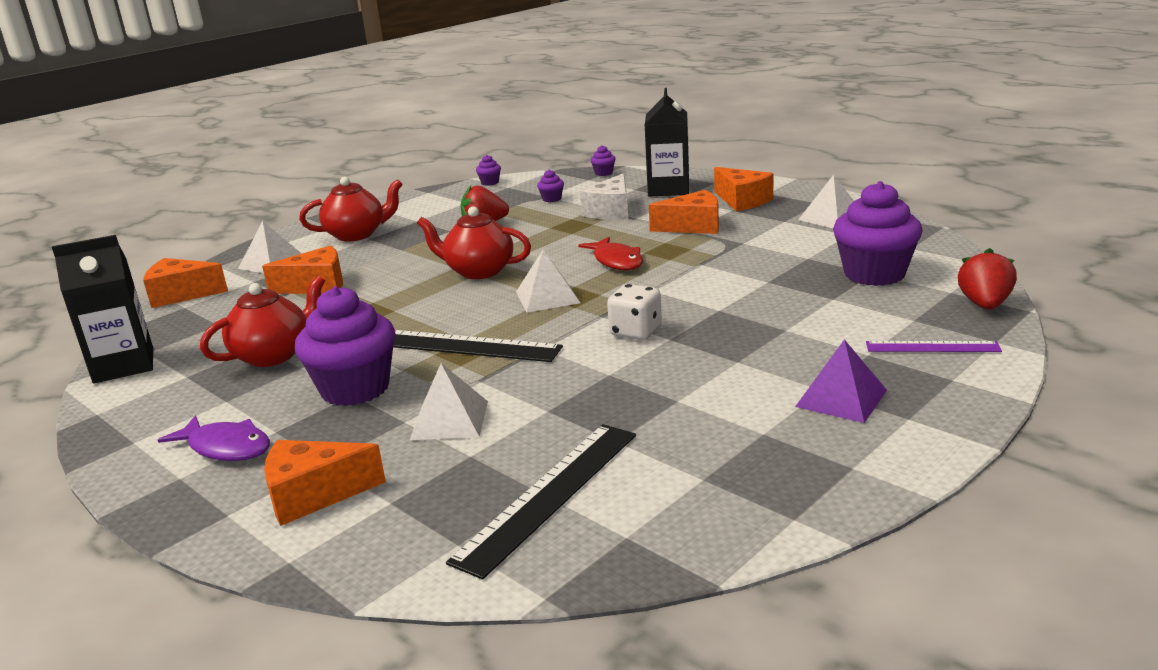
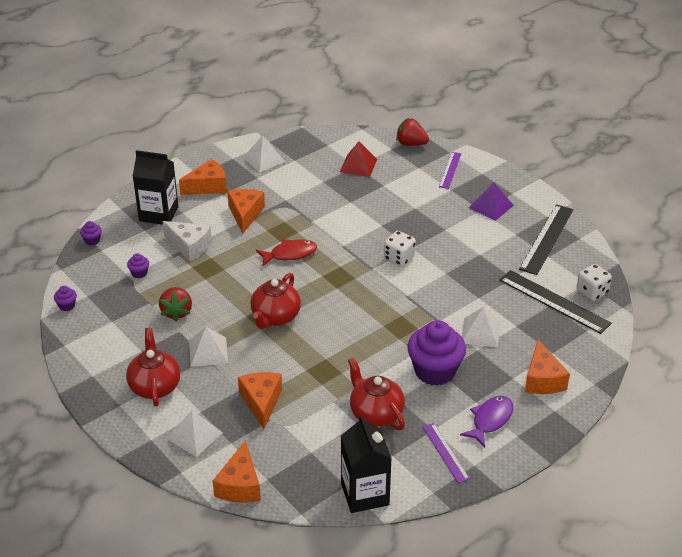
camera: 85 degrees left, 15 degrees up
black ruler [393,330,563,362] -> black ruler moved to [519,204,573,275]
white pyramid [516,250,580,313] -> white pyramid moved to [189,327,228,367]
purple cupcake [833,181,923,286] -> red pyramid [340,142,377,177]
none -> purple ruler [423,423,470,483]
none -> white dice [576,264,612,301]

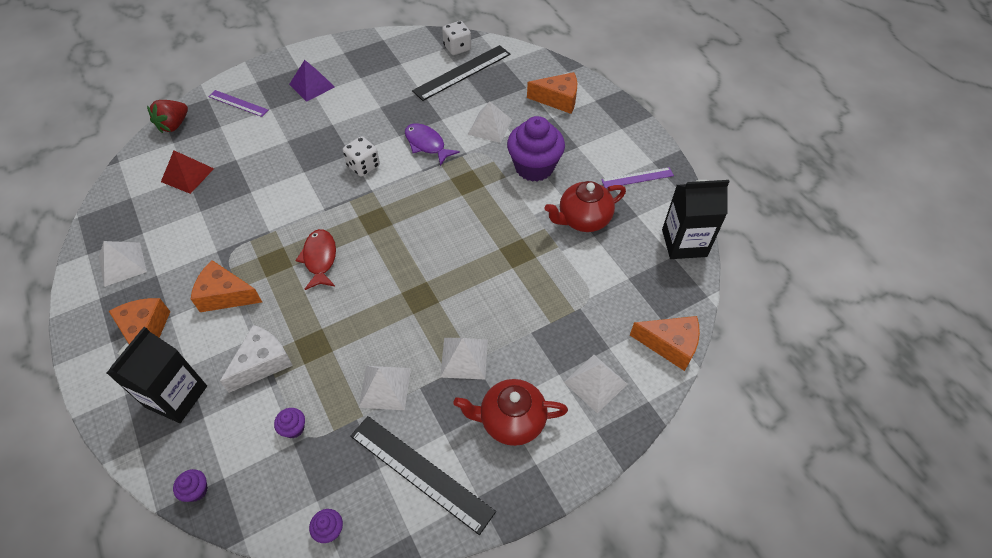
camera: 80 degrees left, 15 degrees up
red strawberry [159,287,192,321] -> white pyramid [359,366,411,410]
orange cheese [238,372,282,429] -> none
red teapot [250,273,301,329] -> none
purple fish [460,396,513,447] -> purple fish moved to [405,123,460,166]
black ruler [519,204,573,275] -> black ruler moved to [350,416,496,535]

